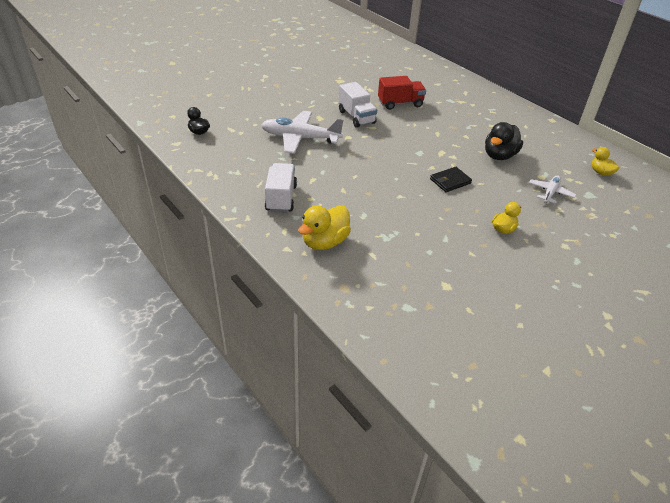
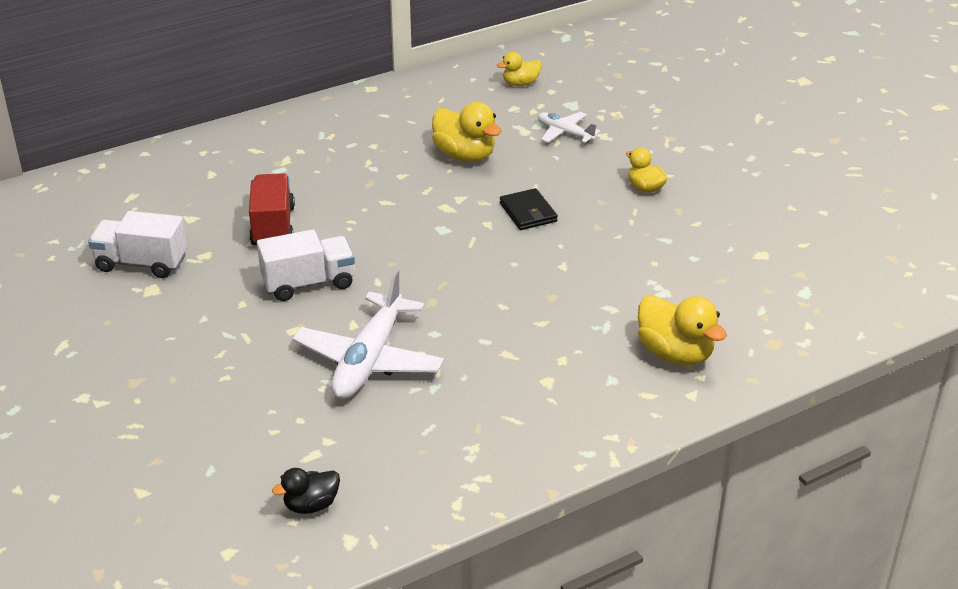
camera: 80 degrees left, 5 degrees down
white truck [265,163,297,212] -> white truck moved to [88,211,187,278]
black duck [485,122,523,160] -> yellow duck [432,102,502,162]

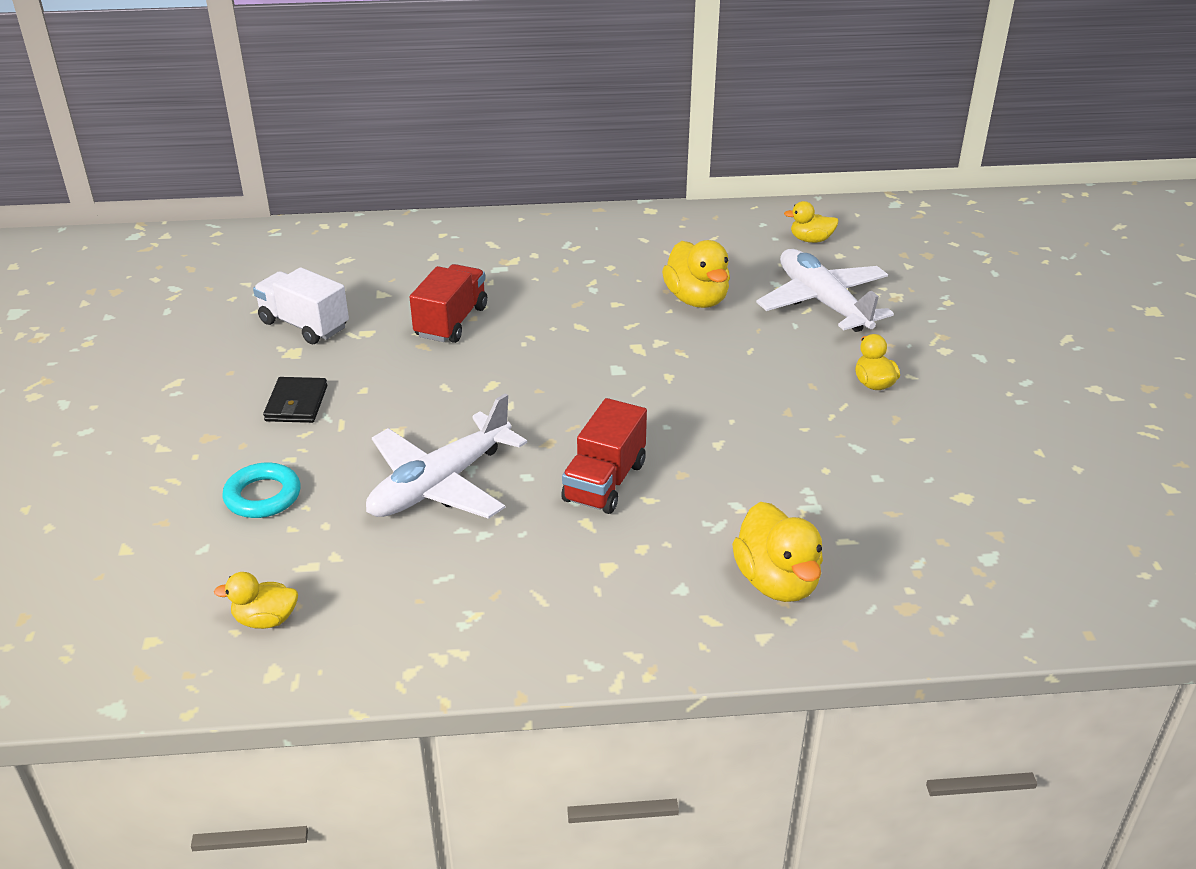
camera: 25 degrees right, 0 degrees up
white truck [257,229,355,301] -> none
black duck [272,468,340,514] -> yellow duck [214,572,298,629]
black wallet [500,188,558,230] -> black wallet moved to [263,377,327,423]
white plane [538,112,601,143] -> white plane [756,249,894,332], size x1.87
none -> turquoise ring [222,463,301,518]
none -> red truck [561,398,647,514]

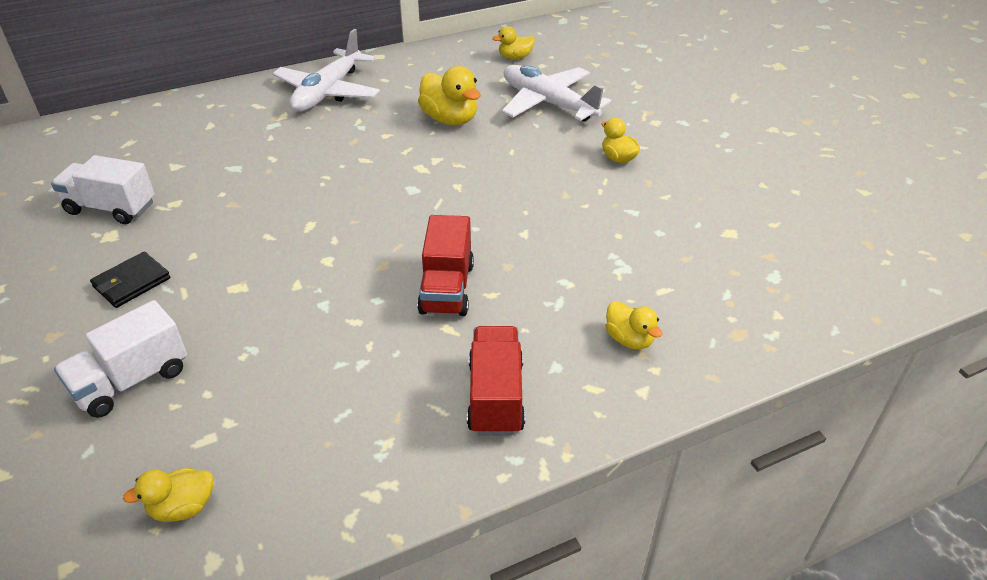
camera: 20 degrees left, 5 degrees up
turquoise ring [222,463,301,518] -> white truck [54,300,187,418]
black wallet [263,377,327,423] -> black wallet turned 60 degrees clockwise [90,252,171,308]
white plane [366,393,527,519] -> white plane moved to [272,29,380,112]
red truck [410,264,487,343] -> red truck moved to [467,326,525,436]
yellow duck [732,502,823,602] -> yellow duck [606,301,662,349], size x0.60

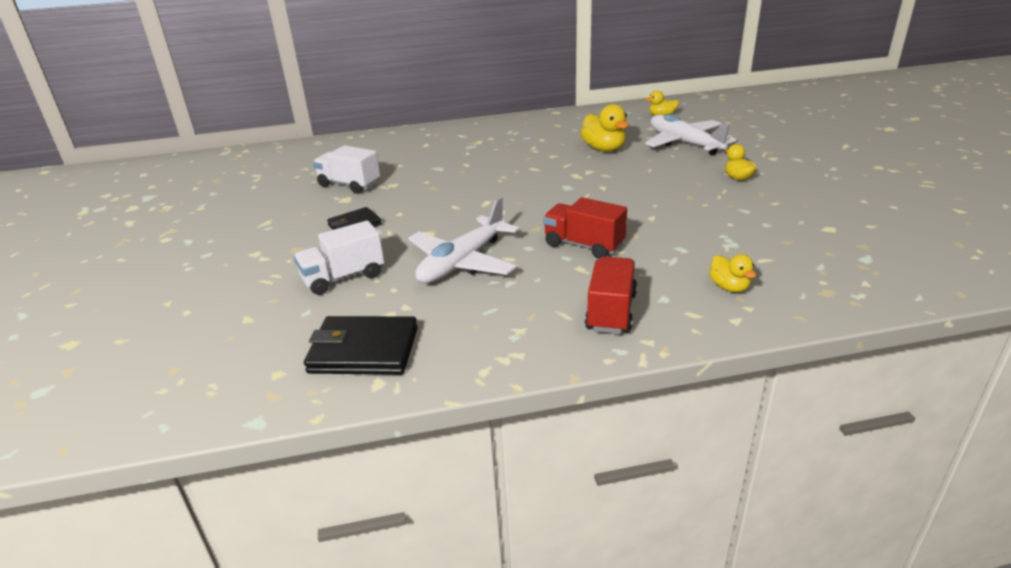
camera: 15 degrees right, 10 degrees down
yellow duck [123,468,213,522] -> black wallet [304,316,418,375]
white plane [272,29,380,112] -> white plane moved to [408,197,520,283]
red truck [417,215,474,316] -> red truck turned 105 degrees clockwise [543,197,627,259]

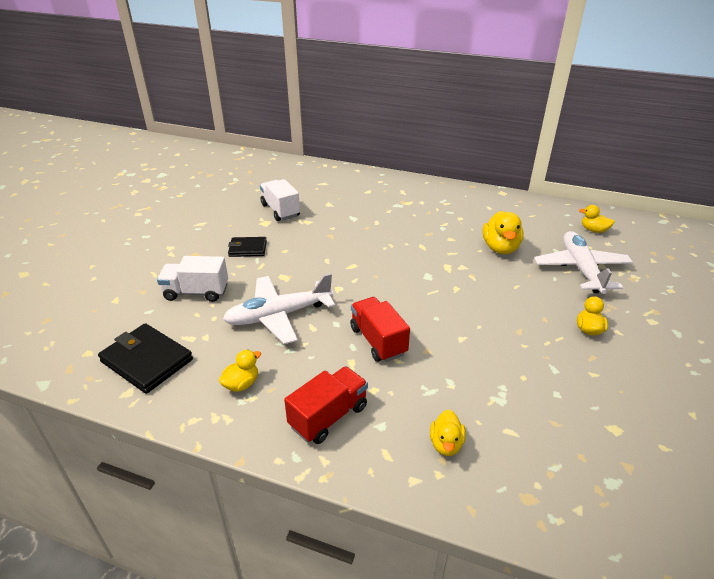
camera: 30 degrees right, 5 degrees up
none -> yellow duck [219,350,261,392]

